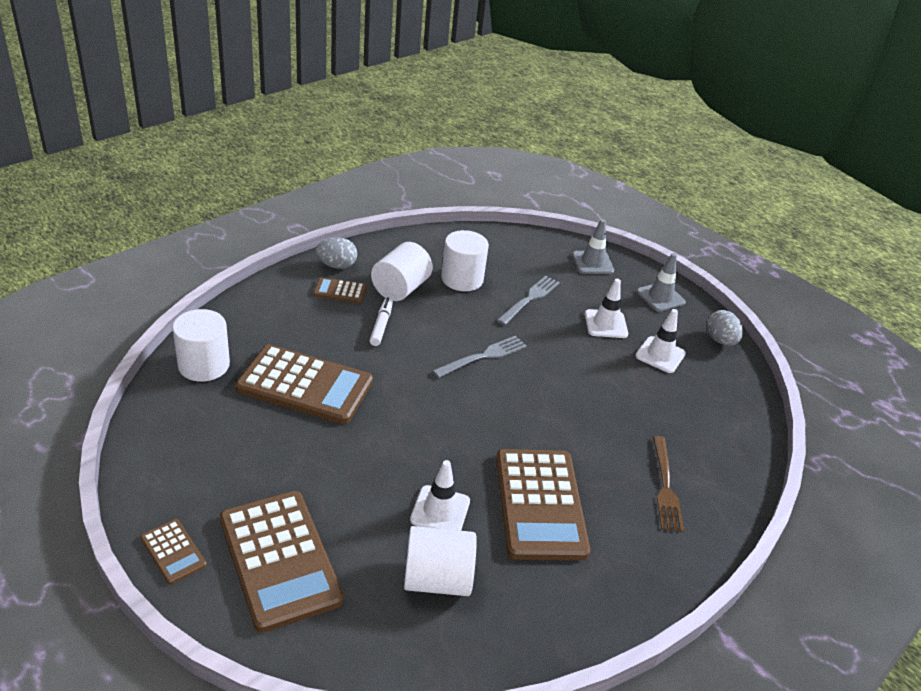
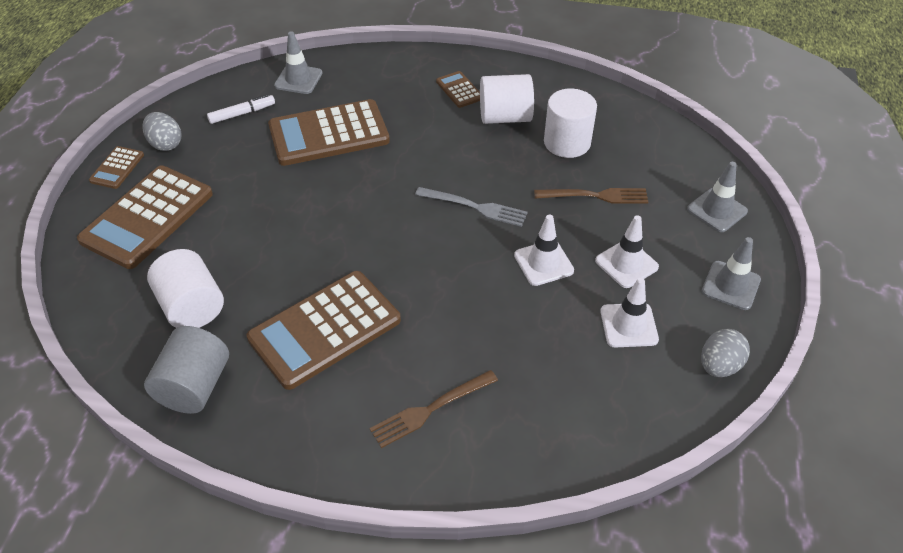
camera: 60 degrees right, 10 degrees up
white cylinder [172,309,230,382] -> grey traffic cone [274,31,322,94]
brown calculator [235,344,373,424] -> brown calculator turned 90 degrees clockwise [268,99,390,166]
grey egg [315,237,357,269] -> grey egg moved to [142,112,181,151]
white marker [369,297,393,346] -> white marker moved to [207,94,275,124]
white traffic cone [410,460,470,531] -> white traffic cone moved to [514,215,574,286]
grey fork [497,276,560,325] -> brown fork [534,188,648,204]
none -> grey cylinder [144,326,229,414]

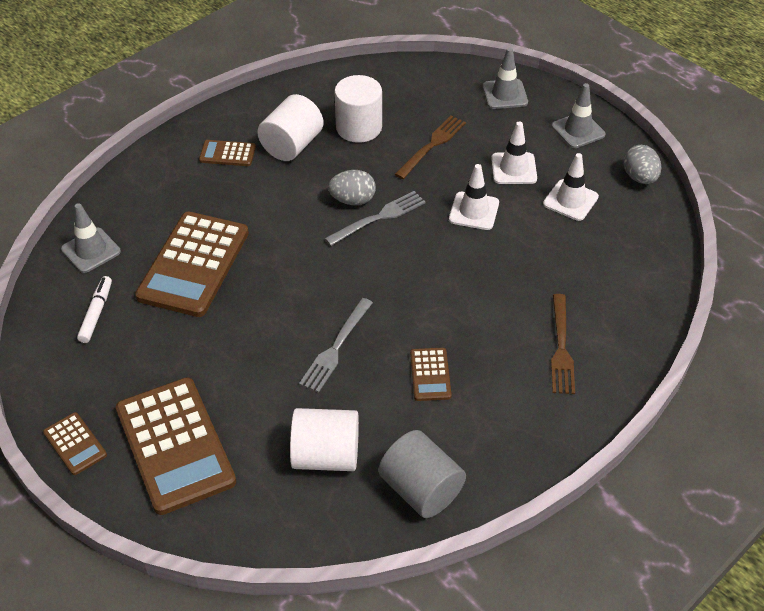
camera: 55 degrees left, 0 degrees up
grey egg [142,112,181,151] -> grey egg moved to [328,170,376,205]
brown calculator [246,271,401,390] -> brown calculator [410,348,452,401], size x0.46
none -> grey fork [299,298,373,393]

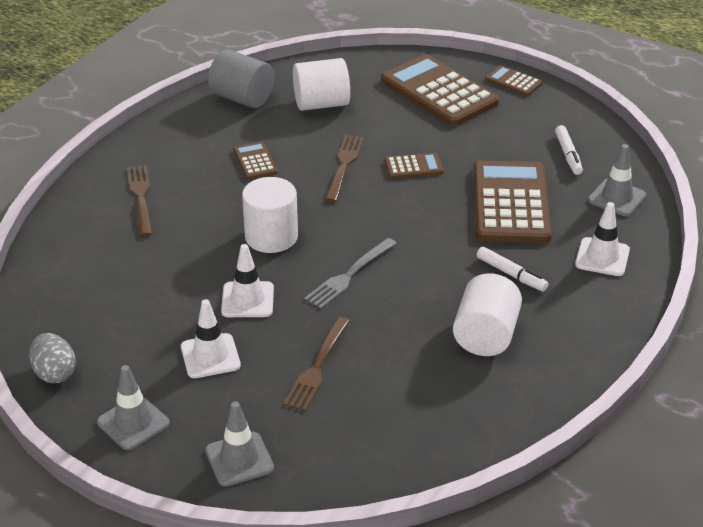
camera: 165 degrees right, 10 degrees down
brown calculator [199,140,256,166] -> brown calculator moved to [384,153,444,179]
grey fork [299,298,373,393] -> brown fork [325,135,364,202]
grey egg [328,170,376,205] -> none
white cylinder [335,75,382,143] -> white cylinder moved to [242,177,298,253]
white traffic cone [543,153,599,221] -> white traffic cone moved to [575,202,630,276]
none -> white marker [477,247,548,291]

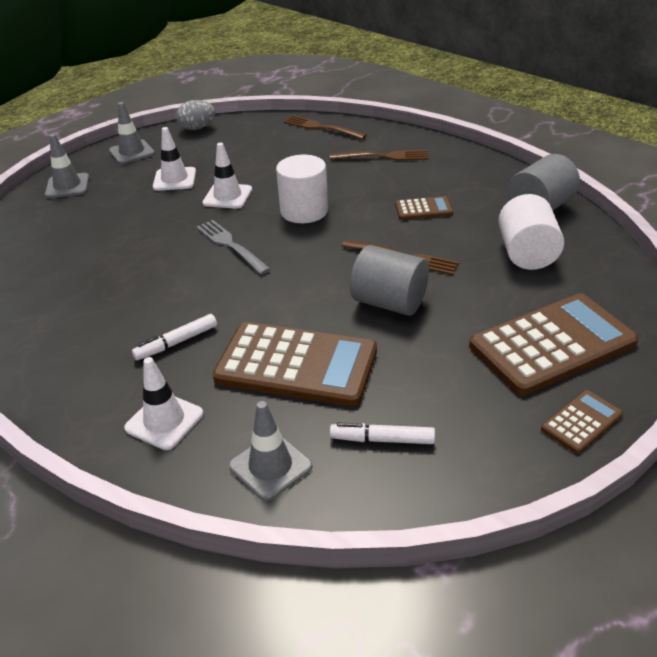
camera: 105 degrees right, 0 degrees up
brown fork [283,317,350,411] -> brown fork moved to [284,116,367,139]
brown calculator [384,153,444,179] -> grey cylinder [350,245,429,316]
white cylinder [453,273,522,356] -> none

